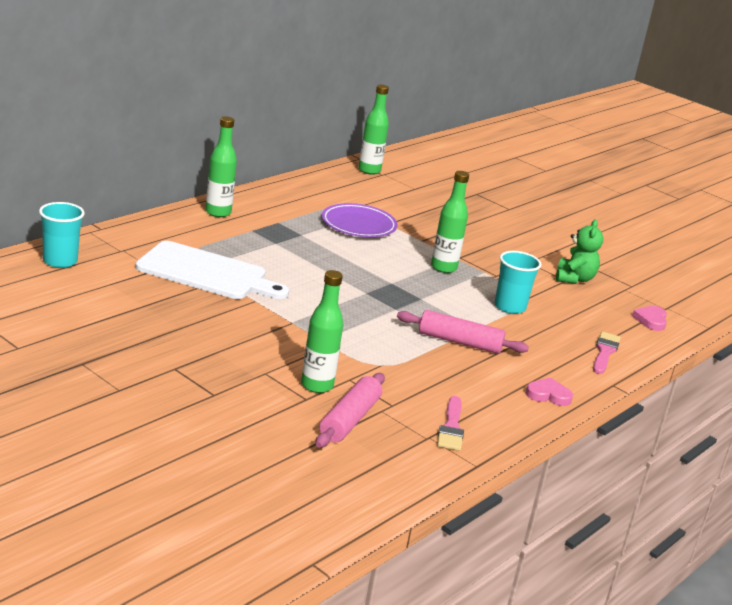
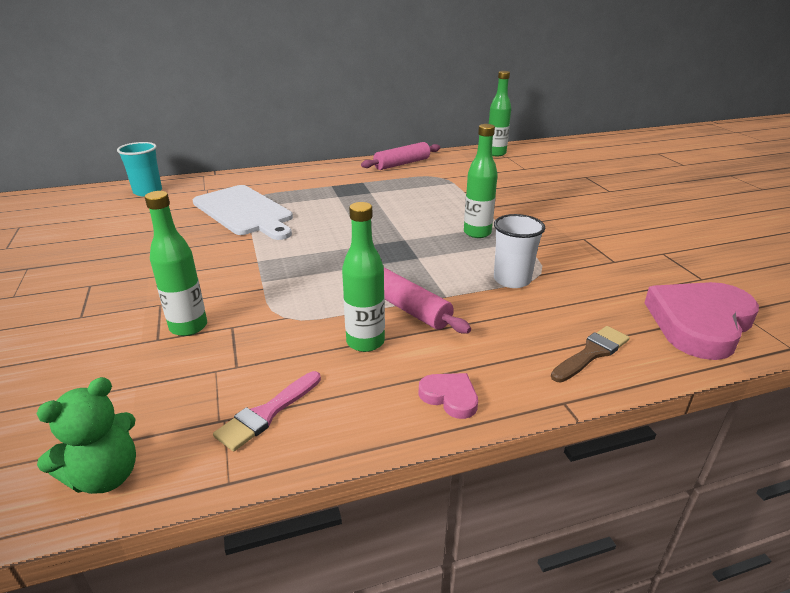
camera: 35 degrees right, 5 degrees up
green bottle [206,117,237,217] -> green bottle moved to [342,202,385,352]
pink rolling pin [316,373,385,448] -> pink rolling pin moved to [361,142,440,170]
purple plate [322,203,398,237] -> none
turquoise cup [495,251,541,314] -> white cup [494,214,545,288]
green teddy bear [556,220,603,284] -> green teddy bear moved to [36,377,136,494]
pink brush [593,332,621,374] -> brown brush [551,326,630,383]
pink heart [632,306,667,331] -> pink heart [644,282,759,360], size x2.19

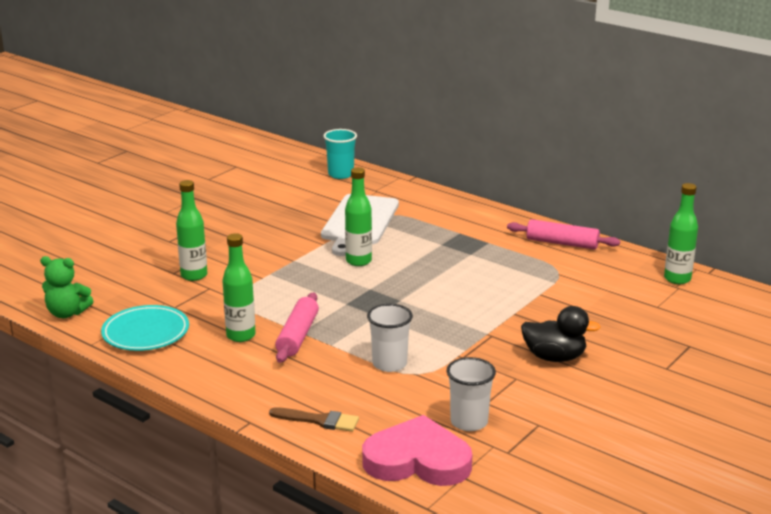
camera: 55 degrees right, 5 degrees down
pink brush [213,371,321,451] -> turquoise plate [101,305,189,351]
pink heart [419,373,478,419] -> none
green bottle [464,124,498,238] -> green bottle moved to [345,167,372,266]
none -> white cup [447,357,496,431]
none -> black duck [521,306,601,362]

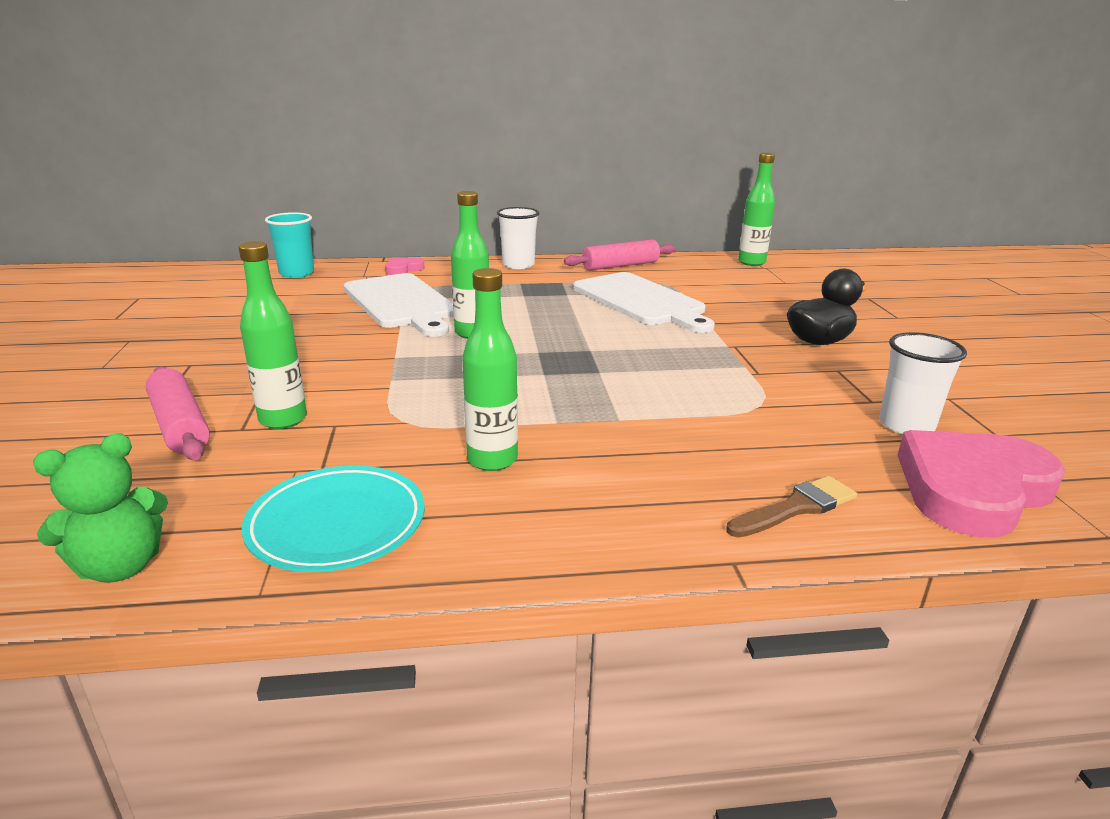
camera: 45 degrees left, 0 degrees up
pink rolling pin [275,292,319,363] -> pink rolling pin moved to [146,367,210,460]
white cup [367,304,413,372] -> white cup moved to [497,207,539,269]
none -> pink heart [385,257,425,275]
none -> white cutting board [573,272,715,333]

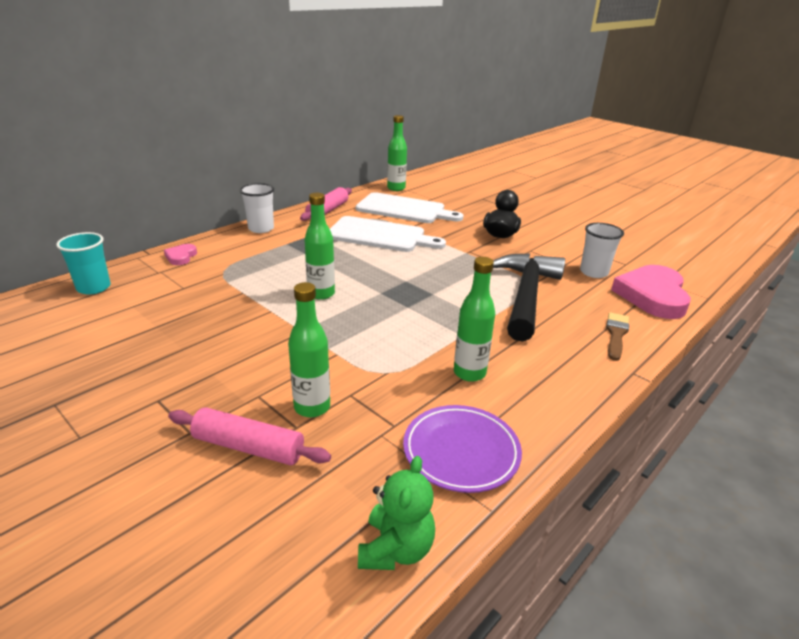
camera: 40 degrees left, 5 degrees up
turquoise plate [242,466,425,572] -> purple plate [403,405,522,493]
white cutting board [344,273,453,337] -> white cutting board moved to [356,192,464,223]
none -> black hammer [493,253,565,342]

